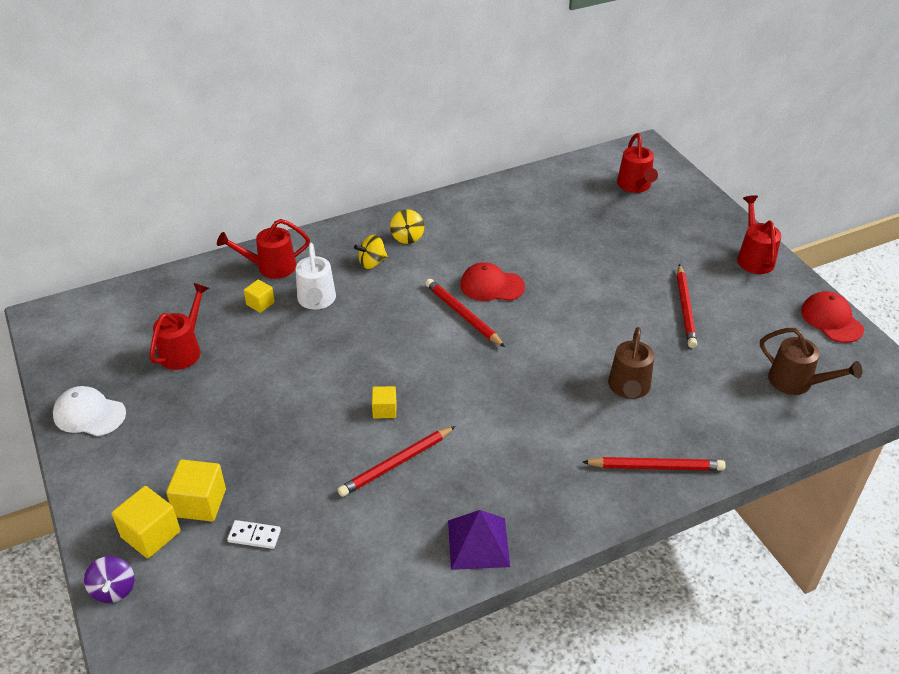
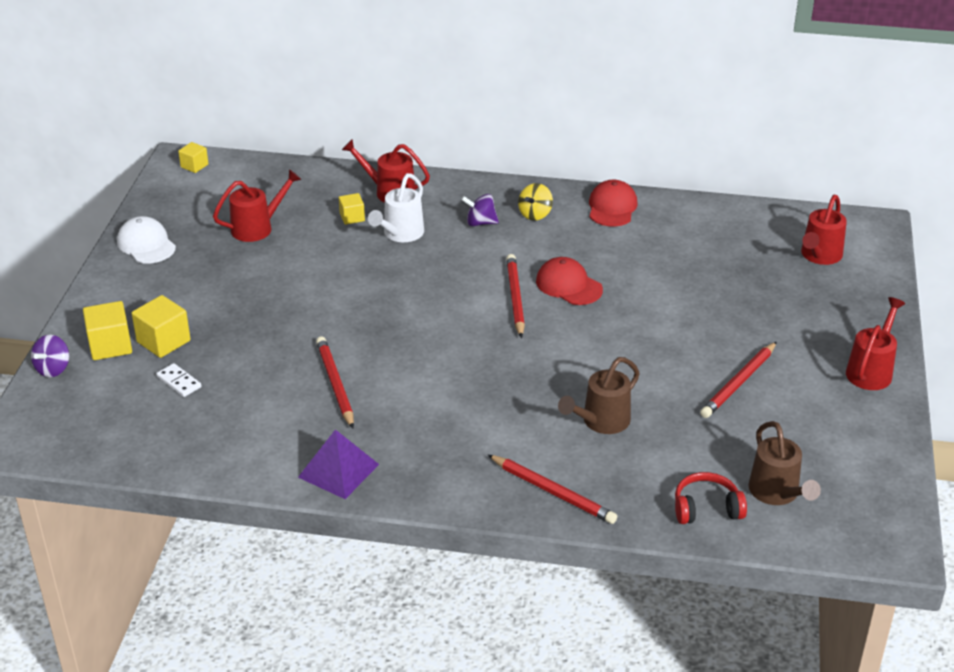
camera: 35 degrees right, 5 degrees down
red pencil [337,426,456,497] -> red pencil turned 75 degrees clockwise [316,336,354,429]
yellow spinning top [354,235,388,269] -> purple spinning top [461,194,499,226]
yellow cube [372,386,396,419] -> yellow cube moved to [178,142,209,173]
red cap [801,291,864,343] -> red cap moved to [589,180,638,226]
none -> red headphones [675,472,747,524]

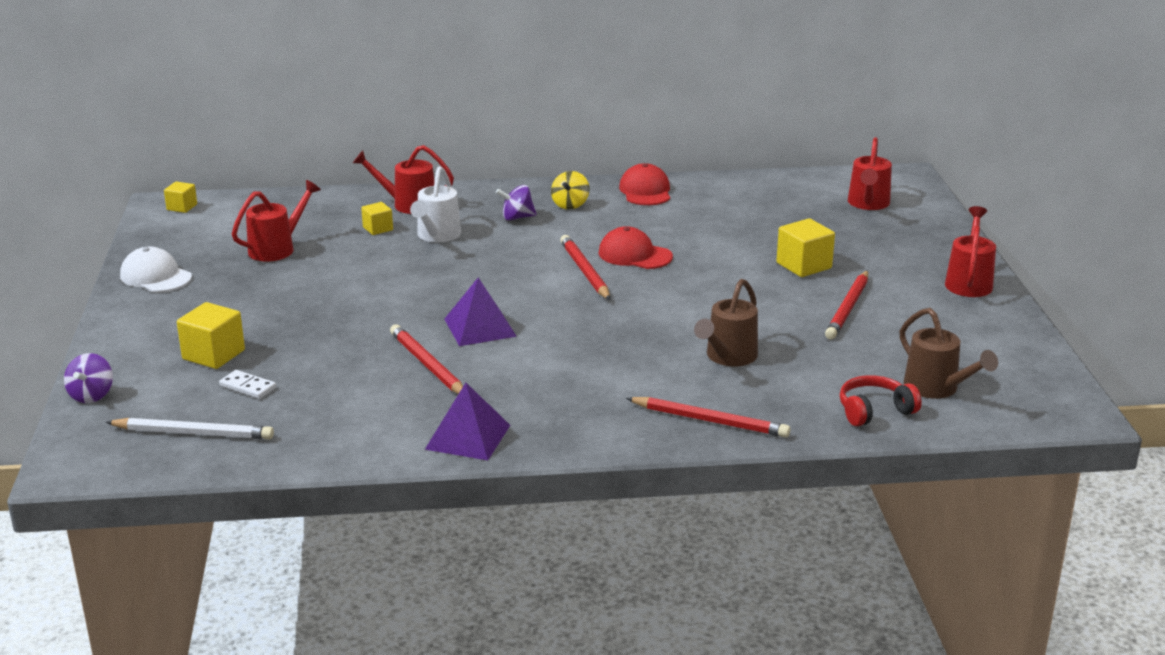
camera: 15 degrees left, 10 degrees down
yellow cube [83,301,132,360] -> yellow cube moved to [776,218,835,277]
none -> white pencil [105,418,274,440]
none -> purple pyramid [444,278,517,346]

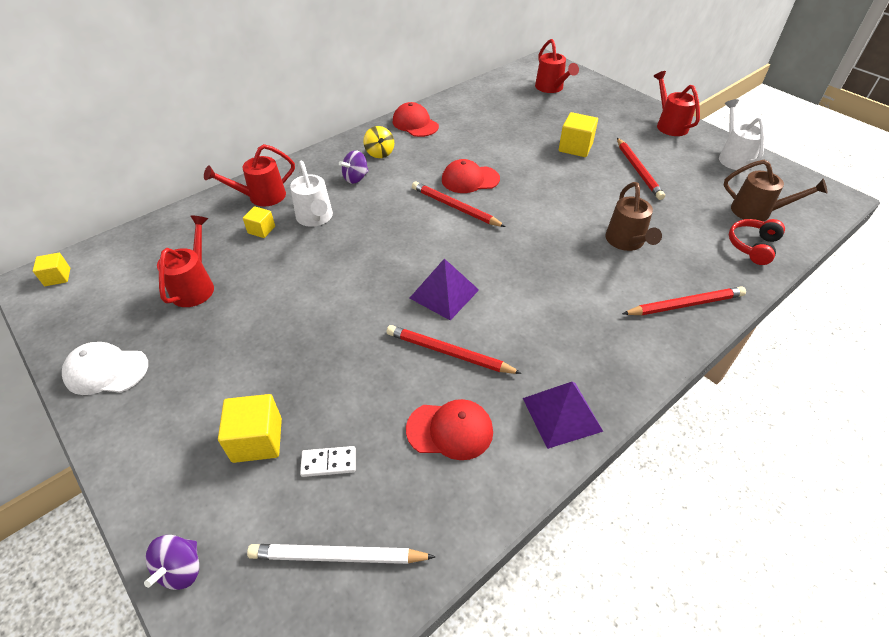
camera: 35 degrees left, 20 degrees up
purple spinning top [64,353,113,403] -> purple spinning top turned 45 degrees clockwise [144,535,199,590]
white pencil [105,418,274,440] -> white pencil turned 150 degrees counterclockwise [247,544,436,564]
none -> red cap [406,399,493,460]
none -> white watering can [719,99,766,170]

